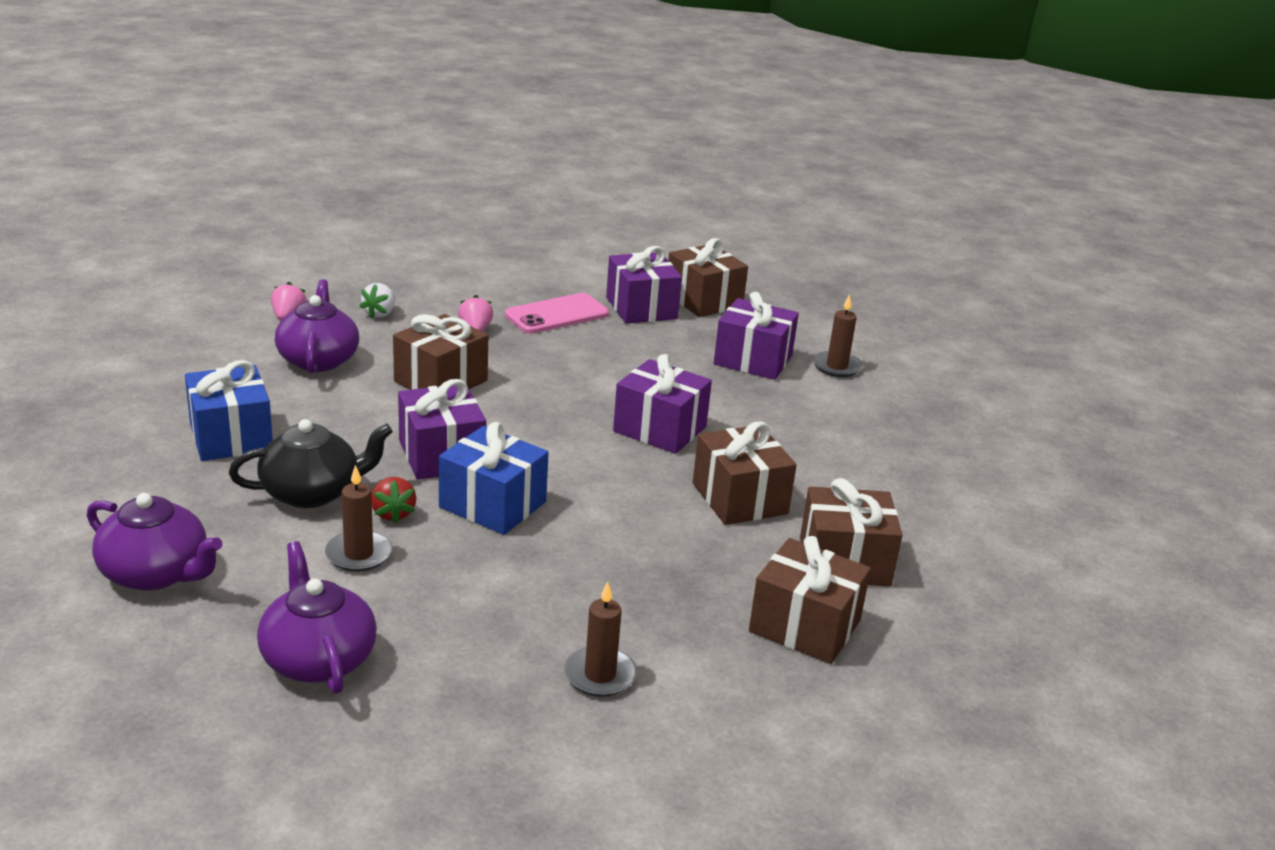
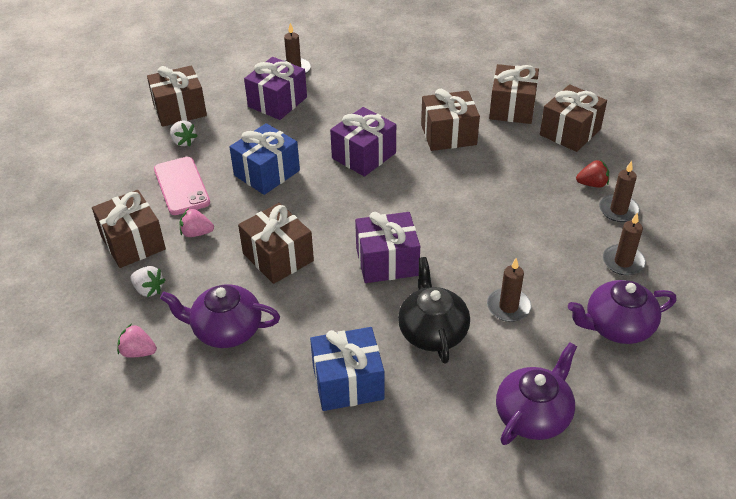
camera: 75 degrees left, 15 degrees up
red strawberry [371,477,417,524] -> red strawberry moved to [576,160,609,188]
blue gift [439,422,549,535] -> blue gift moved to [229,123,300,195]
purple gift [606,246,682,324] -> white strawberry [170,121,197,146]
none -> brown gift [92,190,166,268]
none -> brown candle [603,213,646,275]

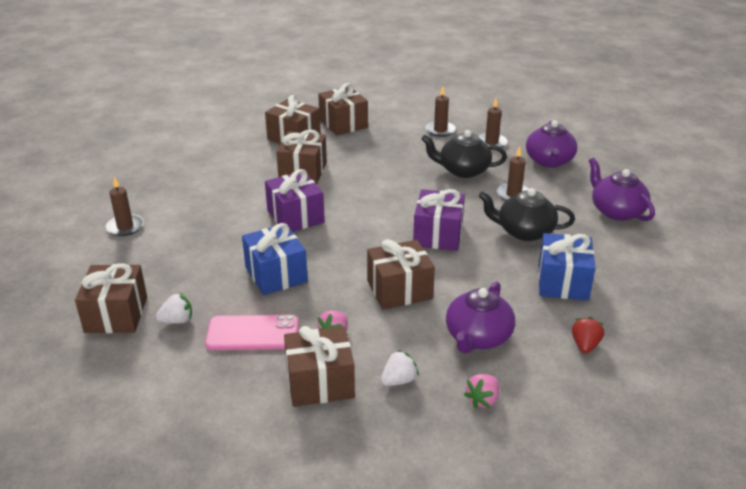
camera: 70 degrees left, 10 degrees down
purple gift [244,57,307,120] -> none
red strawberry [576,160,609,188] -> red strawberry moved to [572,317,604,354]
none -> black teapot [421,130,507,178]

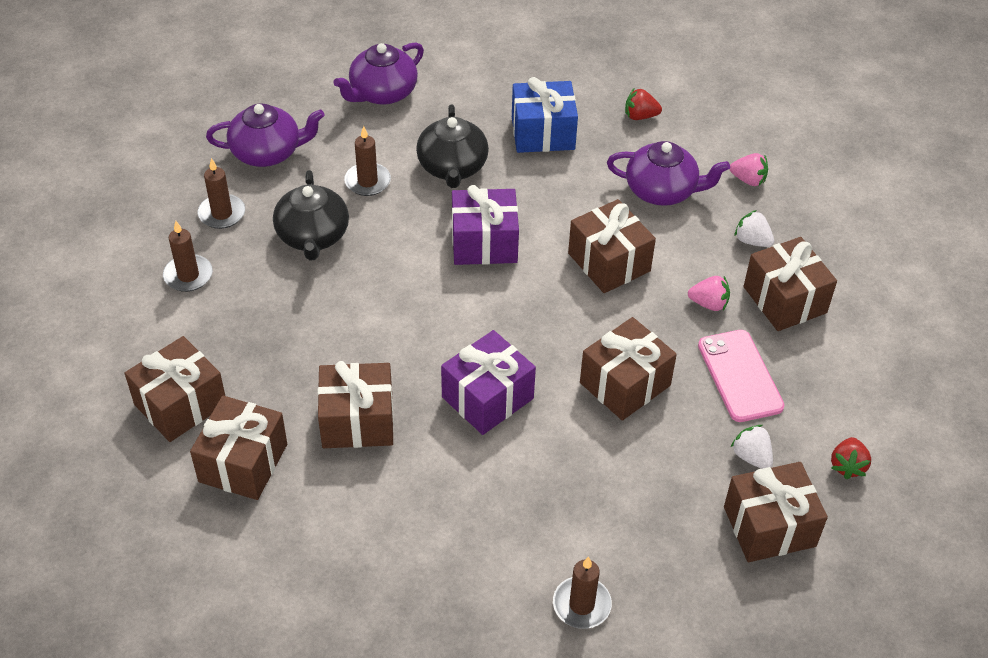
camera: 105 degrees left, 15 degrees up
blue gift [242,223,308,295] -> brown gift [580,317,677,421]
none -> red strawberry [831,437,871,479]

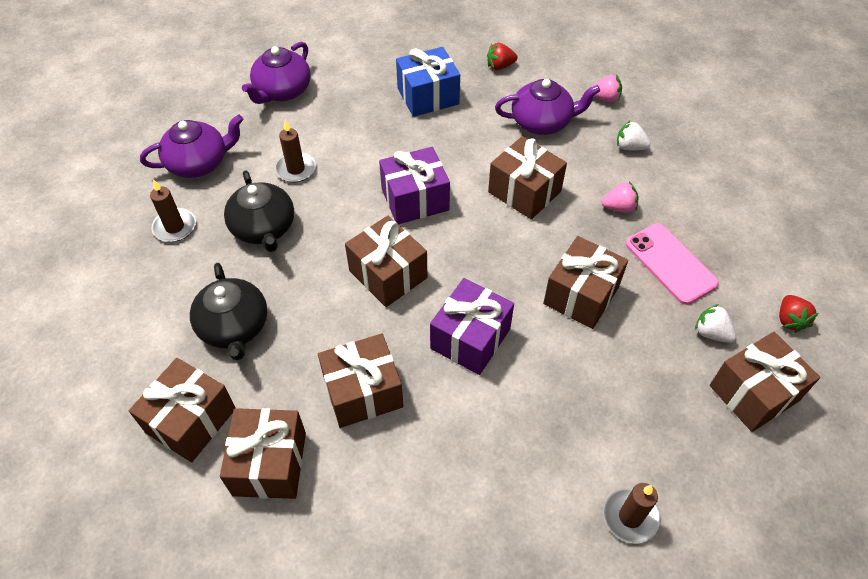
camera: 15 degrees left, 5 degrees up
brown candle [163,221,213,292] -> none
black teapot [416,104,489,188] -> black teapot moved to [190,263,267,360]
brown gift [744,237,837,331] -> brown gift moved to [345,216,428,307]

